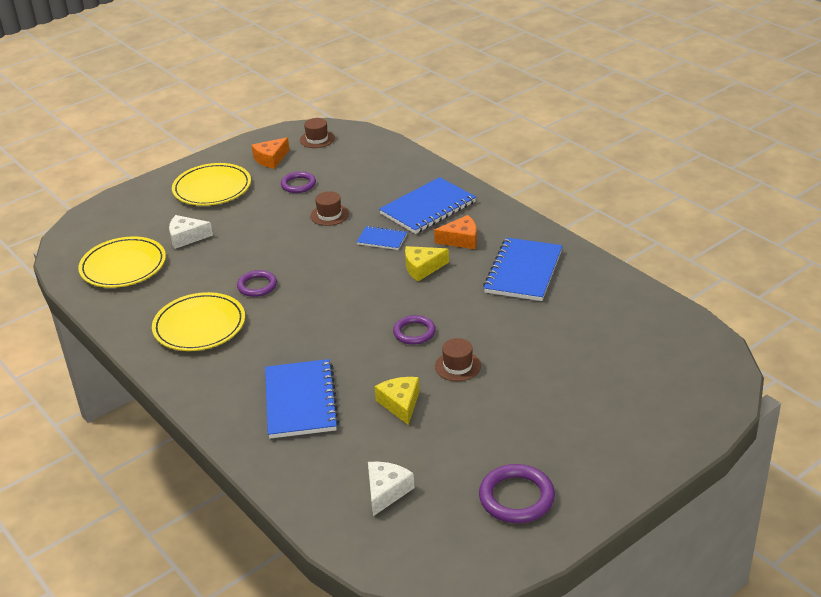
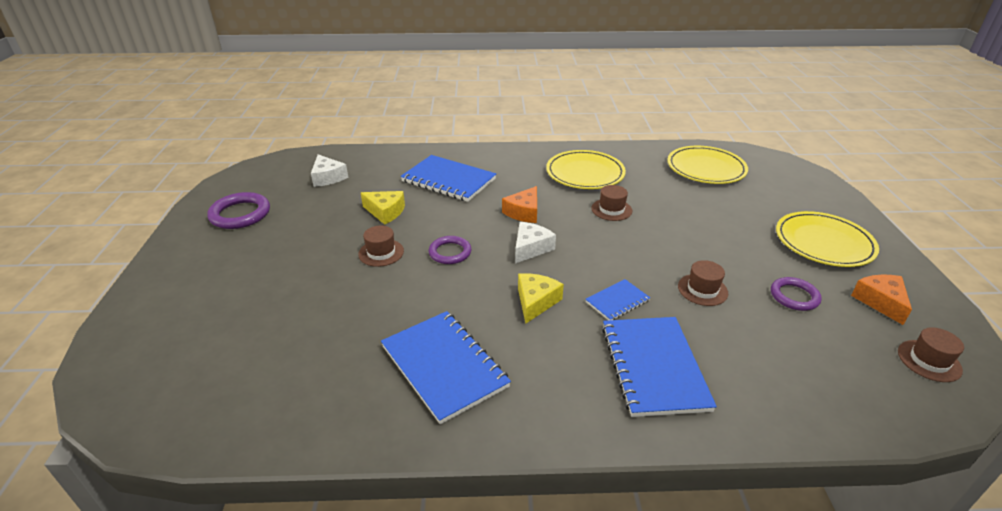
camera: 125 degrees right, 0 degrees up
white cheese [169,215,213,249] -> white cheese moved to [515,222,556,264]
purple ring [237,270,277,297] -> brown hat [591,185,632,221]
orange cheese [434,215,477,249] -> orange cheese moved to [502,186,537,223]

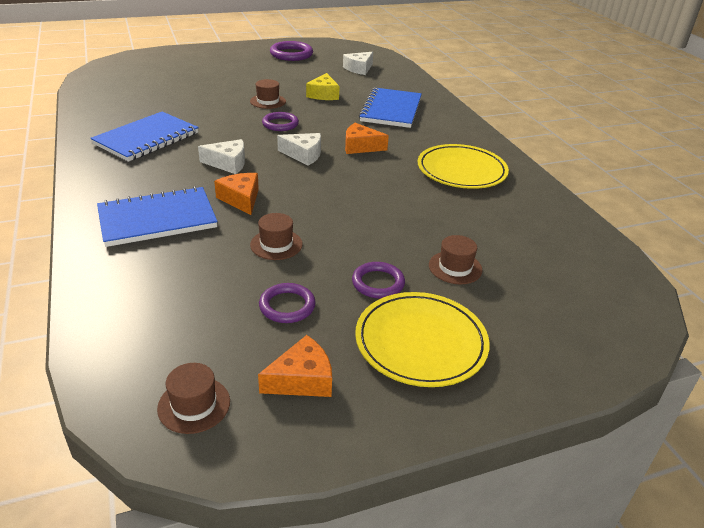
camera: 70 degrees right, 0 degrees up
yellow cheese [518,273,564,323] -> white cheese [198,139,245,174]
blue notebook [585,279,650,320] -> orange cheese [214,173,259,215]
brown hat [591,185,632,221] -> brown hat moved to [429,235,482,284]
yellow plate [667,146,748,184] -> none
none -> purple ring [352,262,405,299]

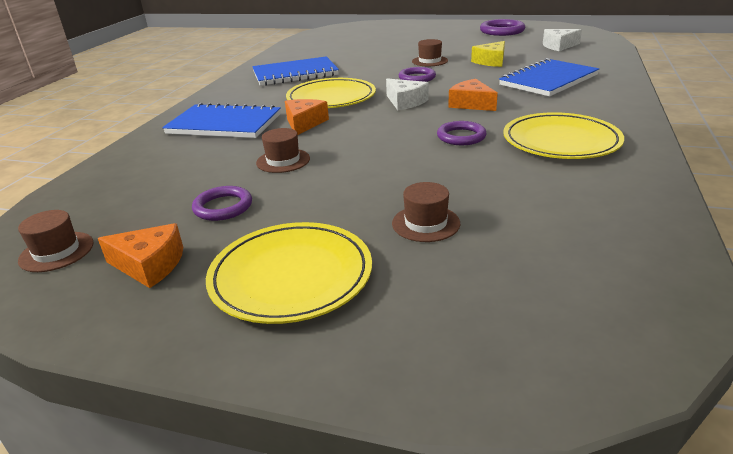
camera: 40 degrees right, 5 degrees down
white cheese [198,139,245,174] -> yellow plate [286,78,376,108]
purple ring [352,262,405,299] -> purple ring moved to [437,121,487,145]

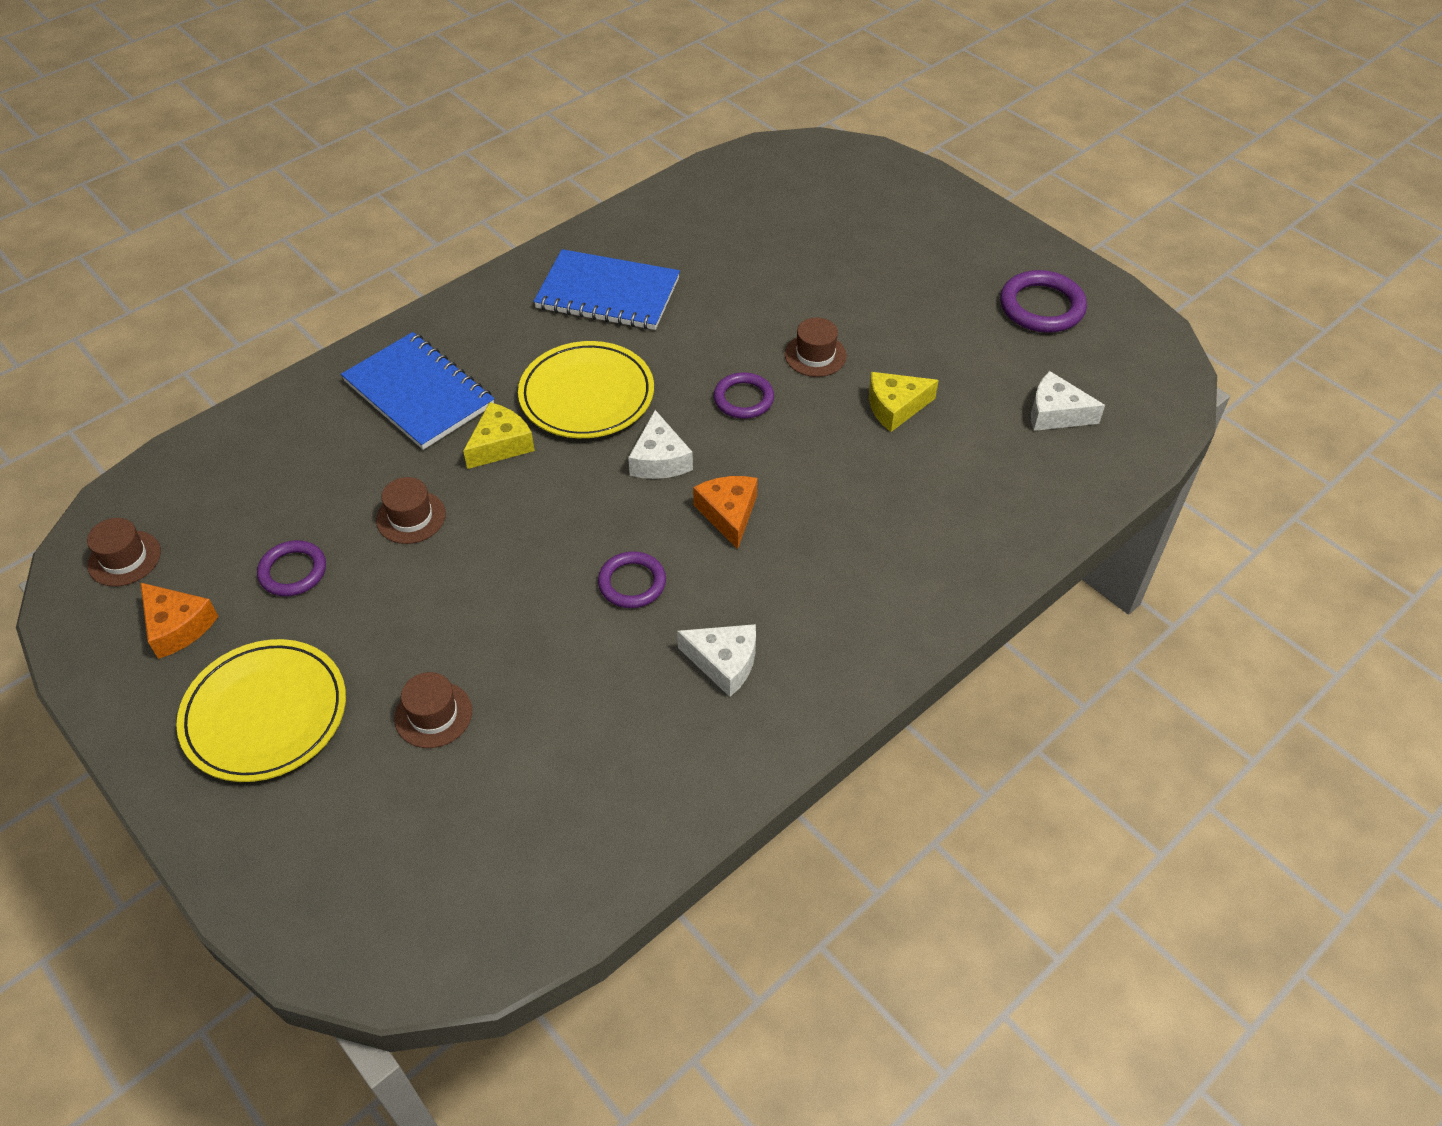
camera: 30 degrees right, 20 degrees up
orange cheese [285,99,329,135] -> yellow cheese [463,402,535,469]
blue notebook [499,58,599,97] -> none
yellow plate [503,112,624,159] -> white cheese [677,624,756,697]

